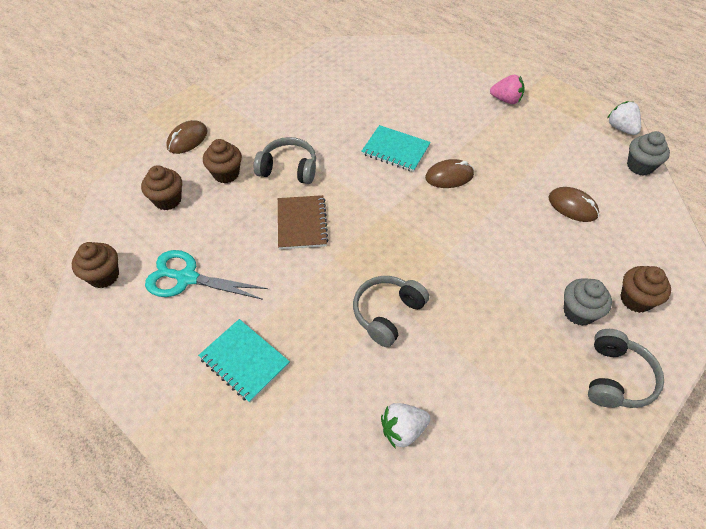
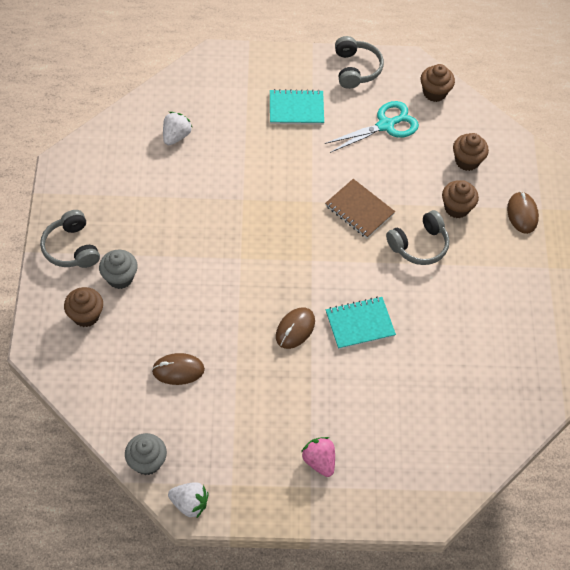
camera: 135 degrees right, 5 degrees up
grey headphones [353,276,429,347] -> grey headphones moved to [335,36,384,89]
pink strawberry [490,75,525,104] -> pink strawberry turned 90 degrees clockwise [301,437,335,477]

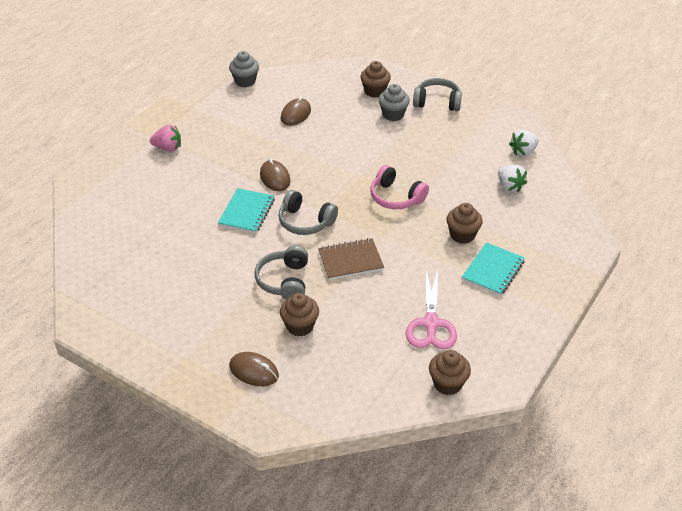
camera: 125 degrees right, 15 degrees down
white strawberry [168,482,209,519] -> white strawberry moved to [509,130,539,157]
turquoise scissors [325,101,419,153] -> pink scissors [406,269,457,349]
grey headphones [335,36,384,89] -> grey headphones moved to [278,190,338,235]
brown cupcake [453,133,489,171] -> brown cupcake moved to [447,203,483,244]
none -> pink headphones [370,165,429,209]

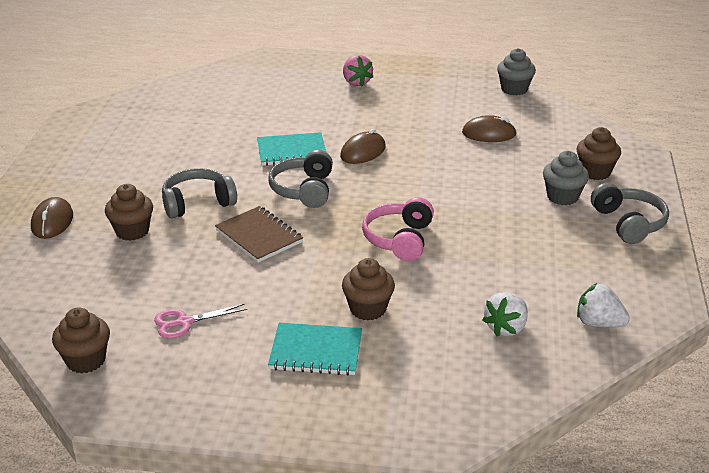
camera: 65 degrees right, 10 degrees down
pink scissors [406,269,457,349] -> pink scissors [154,304,247,338], size x0.62

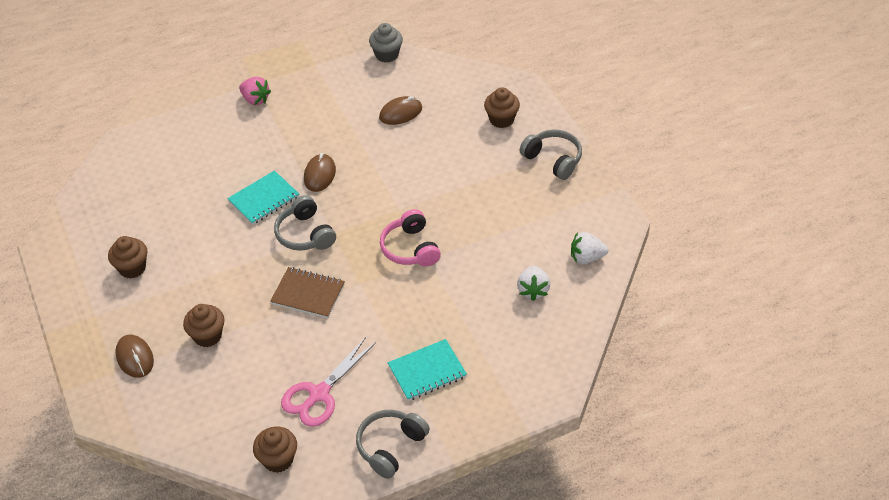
camera: 30 degrees left, 15 degrees up
pink scissors [154,304,247,338] -> pink scissors [281,337,376,427], size x1.62
grey headphones [162,168,237,219] -> grey headphones moved to [356,410,430,479]
brown cupcake [342,258,395,320] -> brown cupcake moved to [108,236,147,278]
grey cupcake [543,151,589,205] -> none

